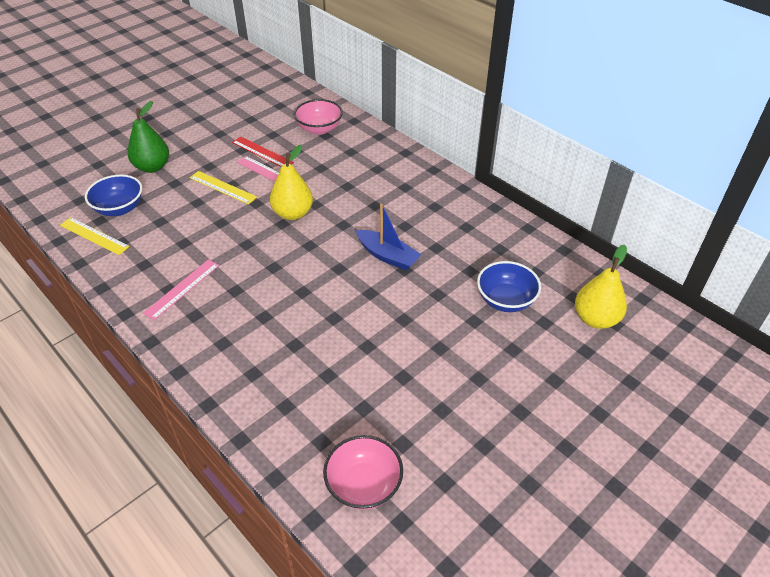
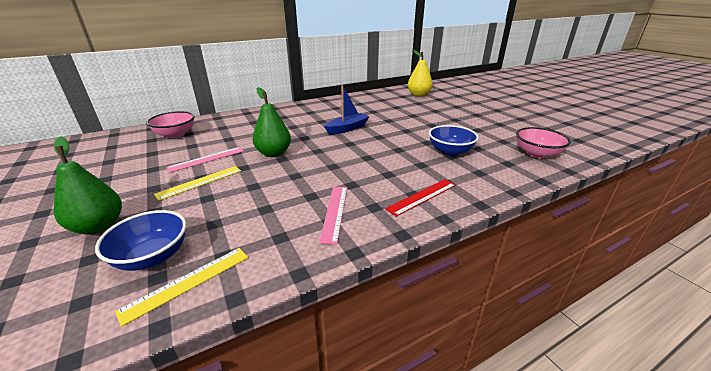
camera: 75 degrees left, 15 degrees down
pink ruler [143,259,219,320] -> pink ruler turned 45 degrees clockwise [319,187,347,245]
red ruler [232,136,294,167] -> red ruler moved to [385,179,456,217]
yellow pear [270,145,313,220] -> green pear [253,87,291,157]
blue bowl [477,261,541,312] -> blue bowl moved to [429,125,479,156]

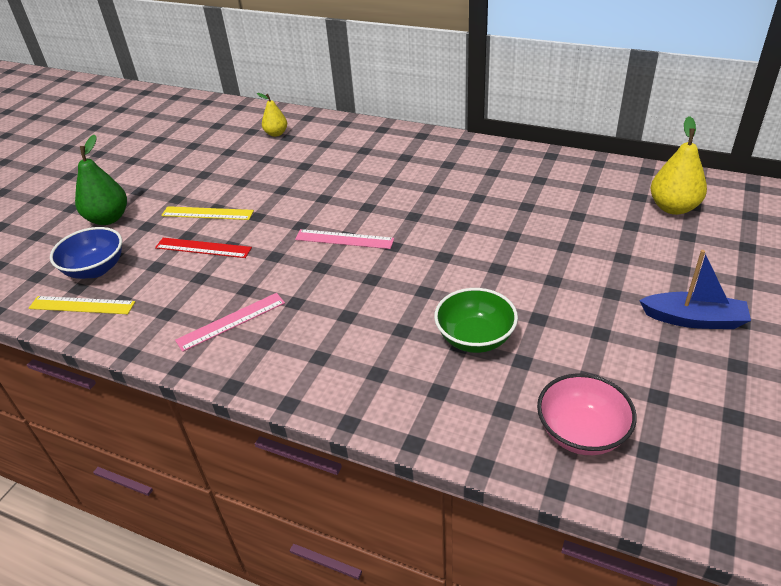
camera: 55 degrees right, 10 degrees up
pink bowl [146,111,195,138] -> yellow pear [257,93,287,137]
pink ruler [166,147,244,173] -> pink ruler moved to [295,229,394,249]
green pear [253,87,291,157] -> none
blue boat [324,85,370,135] -> blue boat moved to [639,250,751,329]
red ruler [385,179,456,217] -> red ruler moved to [155,238,252,258]
blue bowl [429,125,479,156] -> green bowl [434,288,518,353]

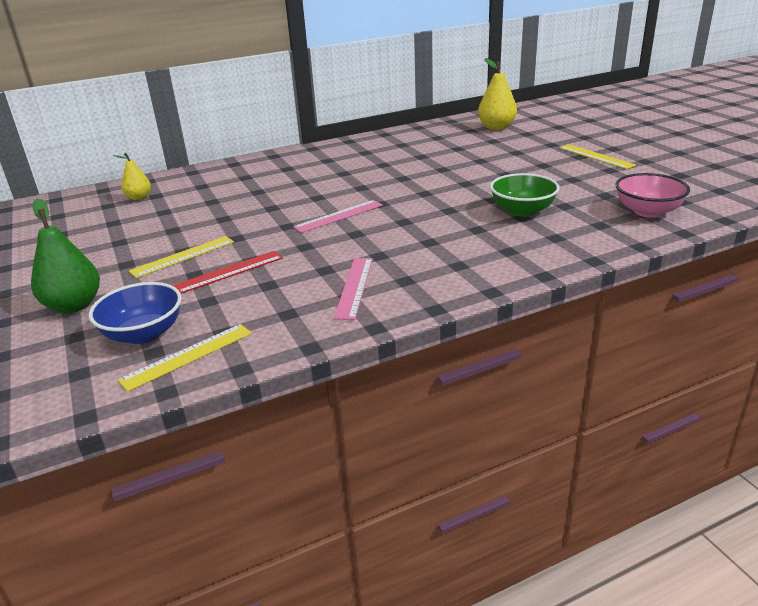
camera: 50 degrees left, 10 degrees down
blue boat [639,250,751,329] -> yellow ruler [559,144,636,169]

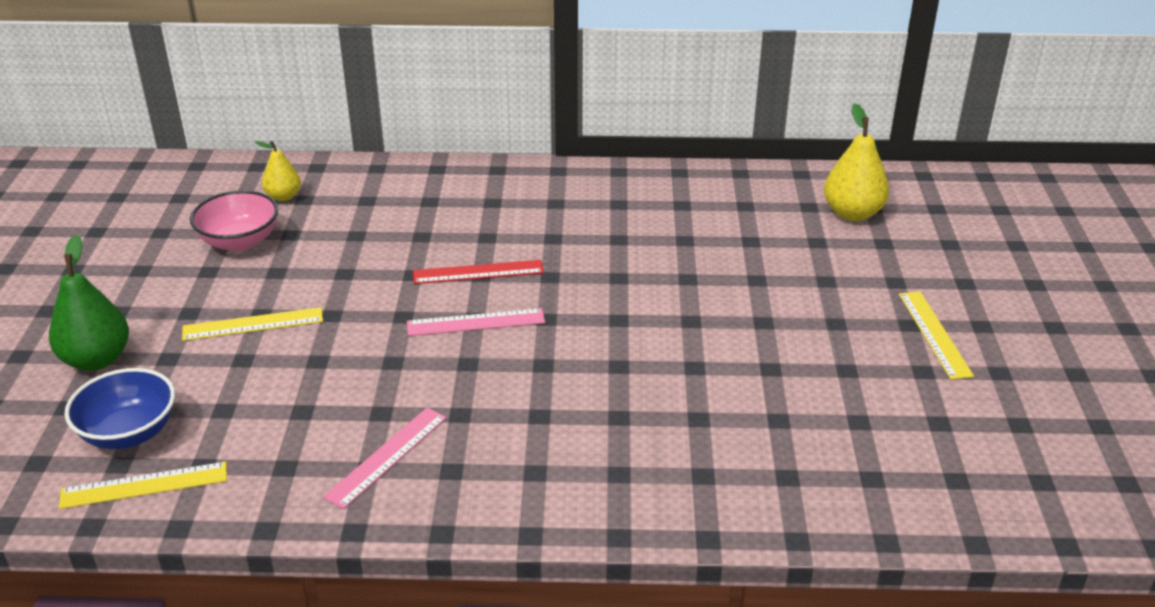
camera: 25 degrees right, 5 degrees up
red ruler [173,251,283,294] -> red ruler moved to [413,260,544,284]
green bowl [490,173,560,217] -> none
pink bowl [615,173,690,218] -> pink bowl moved to [190,190,278,251]

